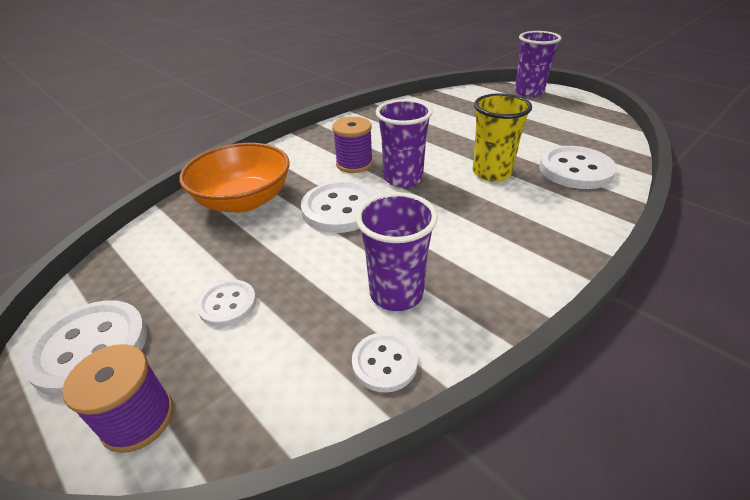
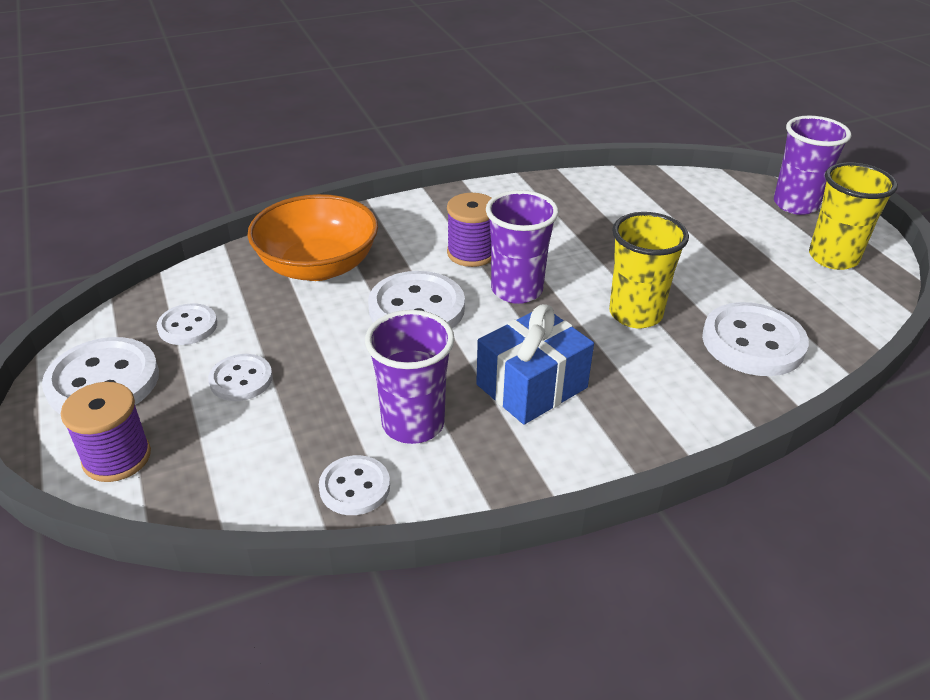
camera: 20 degrees right, 0 degrees up
none -> white button [157,303,217,345]
none -> blue gift [476,304,594,425]
none -> yellow cup [809,162,898,270]

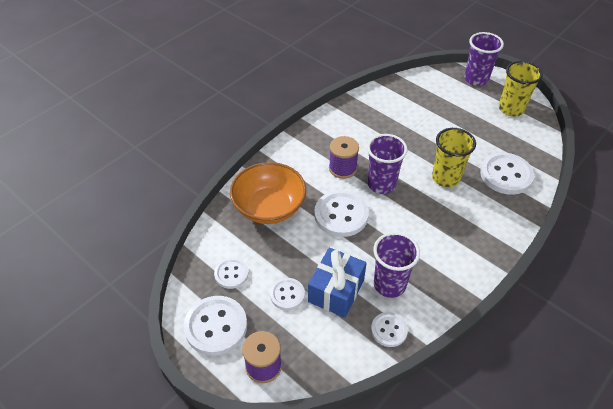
camera: 25 degrees left, 10 degrees up
blue gift [476,304,594,425] -> blue gift moved to [308,248,367,318]

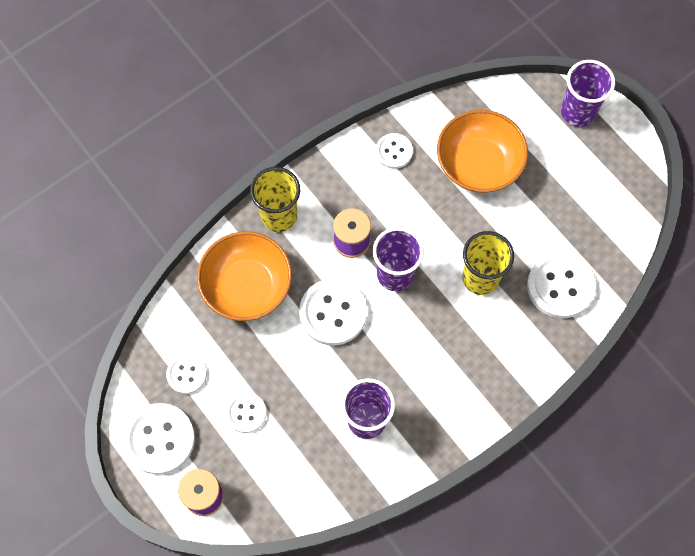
camera: 10 degrees right, 20 degrees up
blue gift [308,248,367,318] -> none
white button [371,312,408,347] -> white button moved to [376,133,413,169]
yellow cup [499,61,543,117] -> yellow cup moved to [250,167,300,232]
none -> orange bowl [437,110,528,193]

